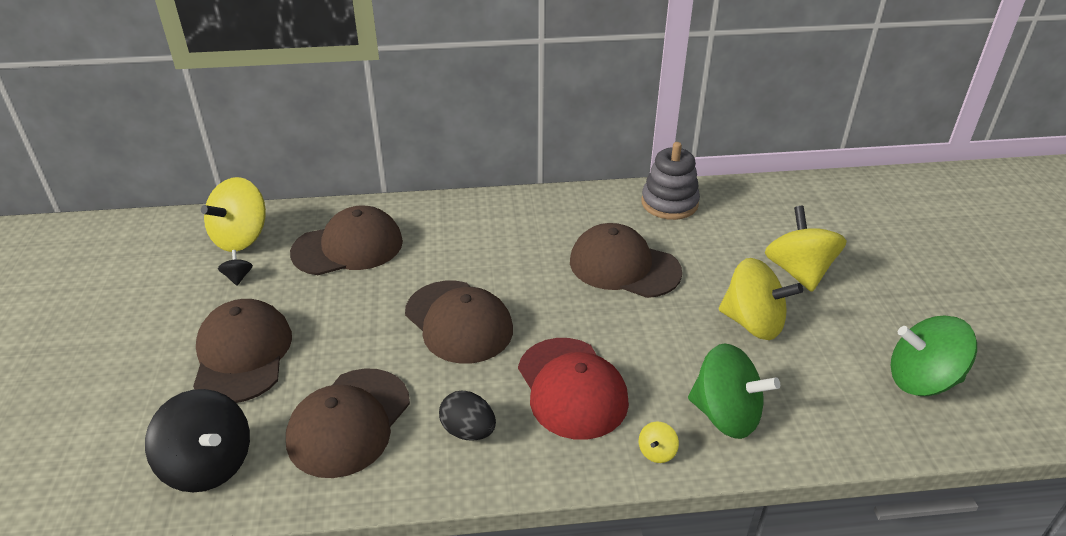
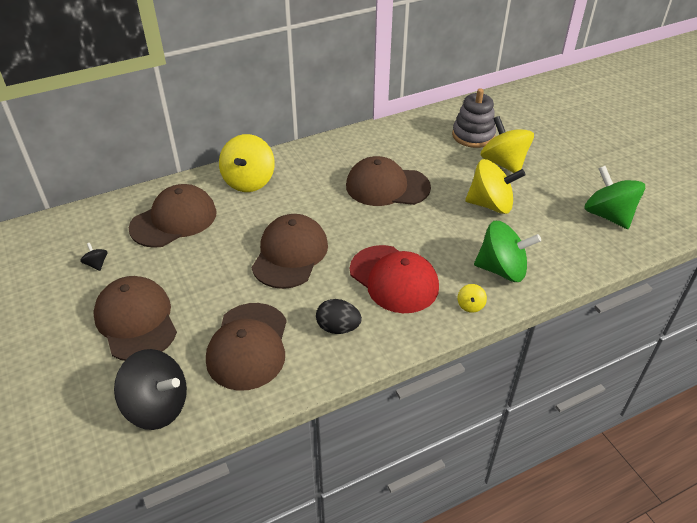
camera: 20 degrees left, 5 degrees up
yellow spinning top [201,177,266,252] -> yellow spinning top moved to [219,134,275,192]
brown cap [405,281,513,364] -> brown cap turned 105 degrees counterclockwise [251,214,328,289]
grey stacking toy [641,142,700,220] -> grey stacking toy moved to [452,88,496,148]
green spinning top [891,316,977,396] -> green spinning top turned 75 degrees clockwise [584,166,645,229]

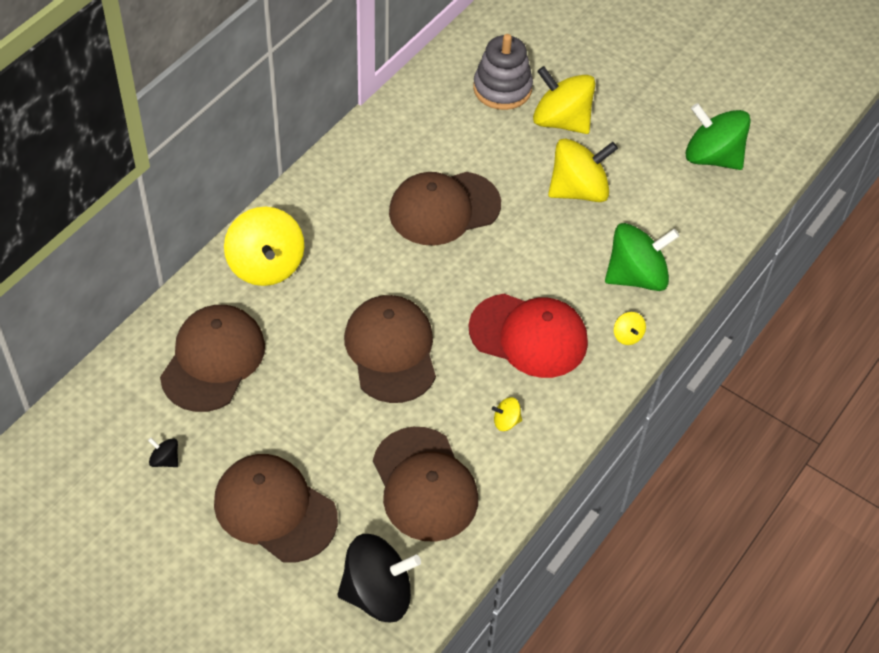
camera: 30 degrees left, 10 degrees up
black egg [316,299,362,334] -> yellow spinning top [492,397,522,431]

